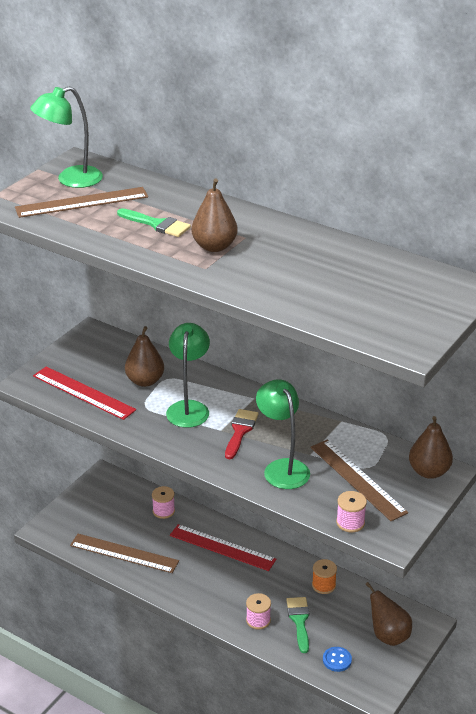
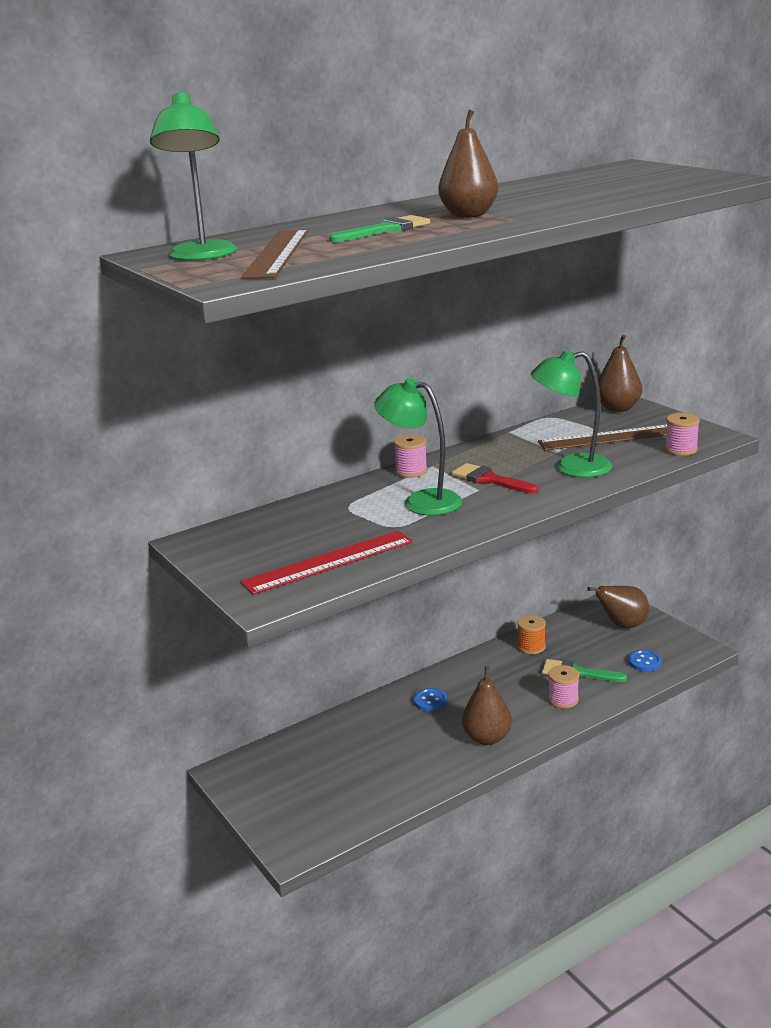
camera: 65 degrees left, 10 degrees down
brown ruler [70,534,179,573] -> none
brown pear [125,326,164,387] -> brown pear moved to [462,666,512,745]
pink spool [152,486,175,519] -> pink spool moved to [394,434,428,478]
red ruler [170,524,276,571] -> blue button [414,688,447,711]

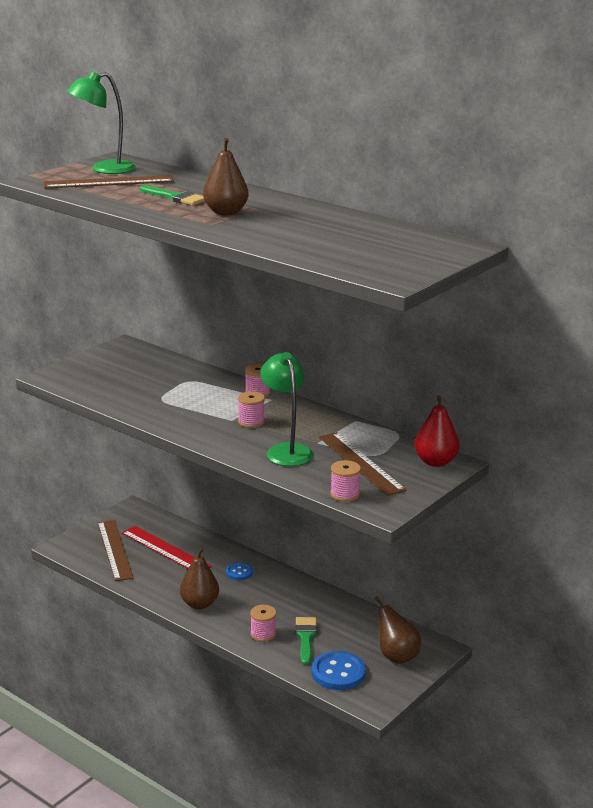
camera: 70 degrees right, 0 degrees up
red ruler [240,531,413,595] -> red ruler moved to [122,526,212,569]
green lamp [374,378,462,515] -> none
red brush [452,463,538,494] -> pink spool [238,391,265,428]
orange spool [517,615,546,654] -> none
brown pear [598,334,642,412] -> red pear [415,395,459,467]
blue button [628,650,662,671] -> blue button [312,651,366,690], size x1.77
none -> brown ruler [98,520,134,581]

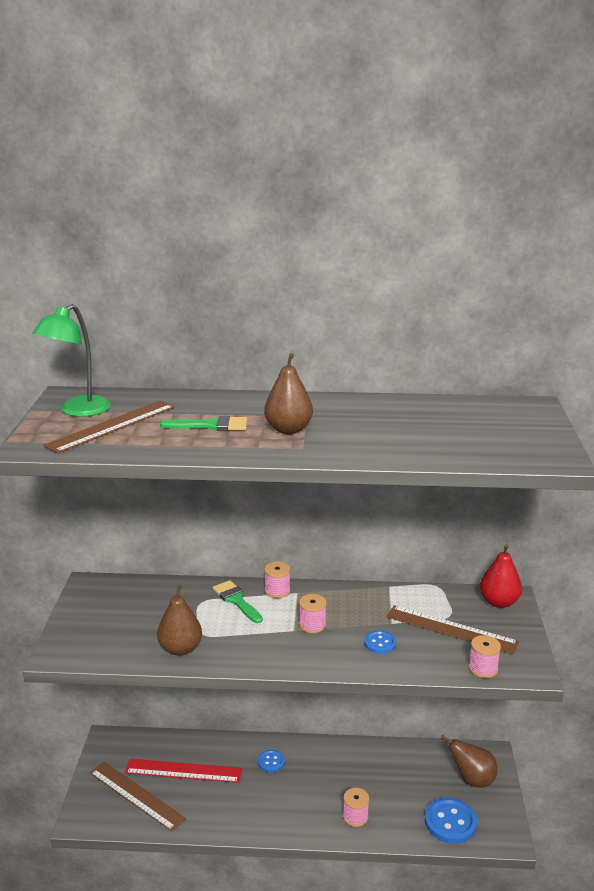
camera: 35 degrees left, 0 degrees up
brown pear [180,548,219,609] -> brown pear moved to [157,585,202,656]
green lamp [260,352,313,466] -> blue button [364,631,396,654]
green brush [295,617,317,665] -> green brush moved to [213,580,263,623]

